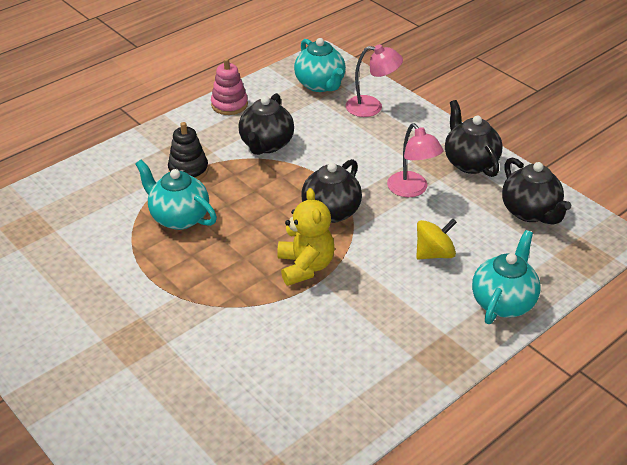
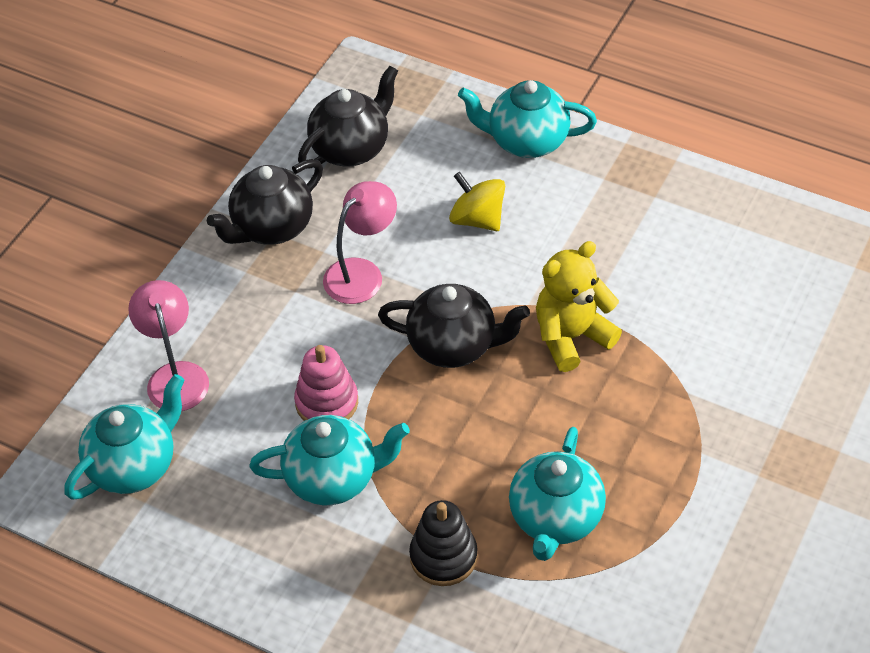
camera: 110 degrees left, 10 degrees up
pink stacking toy [211,58,248,115] -> pink stacking toy moved to [294,345,358,421]
black teapot [239,93,294,155] -> turquoise teapot [249,415,410,505]

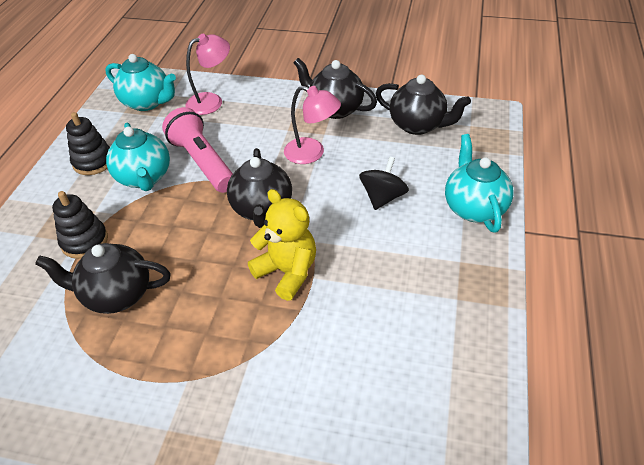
camera: 75 degrees right, 5 degrees down
pink stacking toy [294,345,358,421] -> pink flashlight [162,107,233,193]
yellow spinning top [449,172,505,231] -> black spinning top [359,156,409,210]
turquoise teapot [509,427,606,561] -> black teapot [35,243,171,314]
none -> black stacking toy [66,112,110,175]

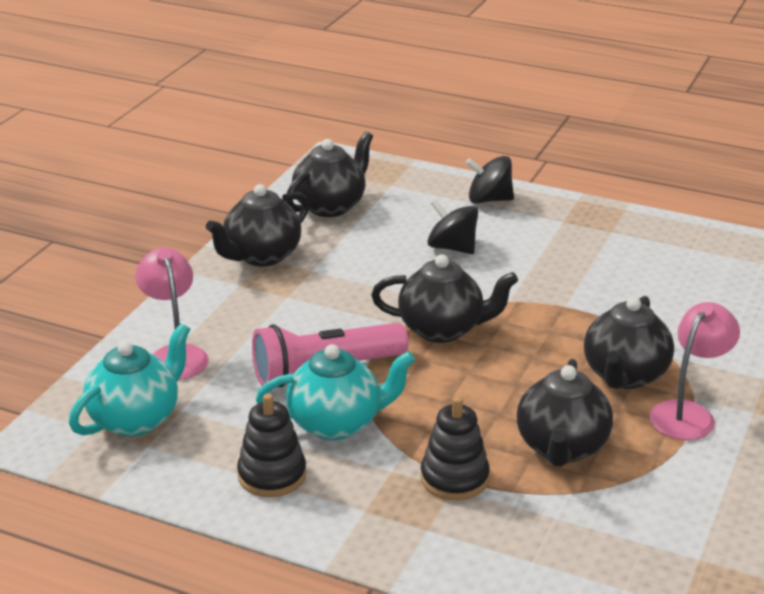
camera: 80 degrees left, 15 degrees down
yellow teddy bear [248,189,316,301] -> none
pink lamp [284,86,341,164] -> pink lamp moved to [649,302,740,440]
turquoise teapot [445,134,514,233] -> black spinning top [466,156,514,204]
none -> black teapot [584,296,674,389]

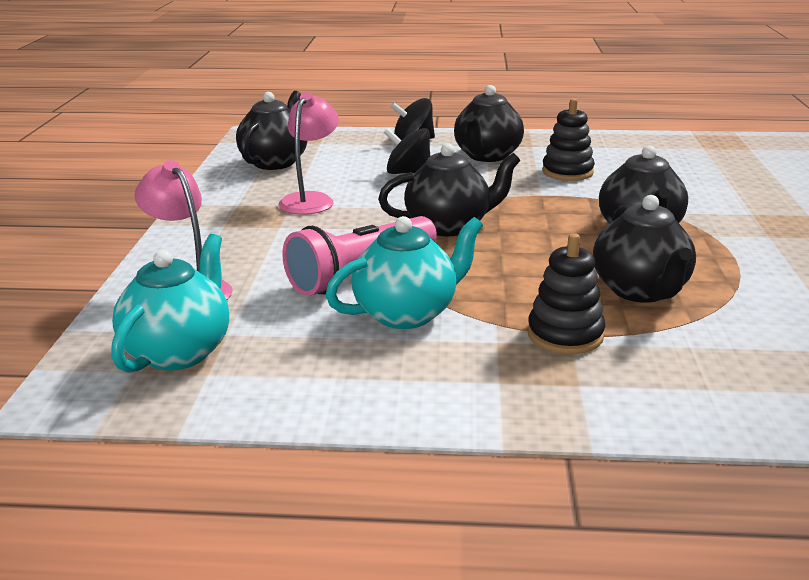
camera: 20 degrees left, 5 degrees down
black teapot [206,184,309,266] -> black teapot moved to [454,85,524,162]
black stacking toy [237,394,306,497] -> black stacking toy moved to [542,99,595,181]
pink lamp [649,302,740,440] -> pink lamp moved to [278,92,339,215]

